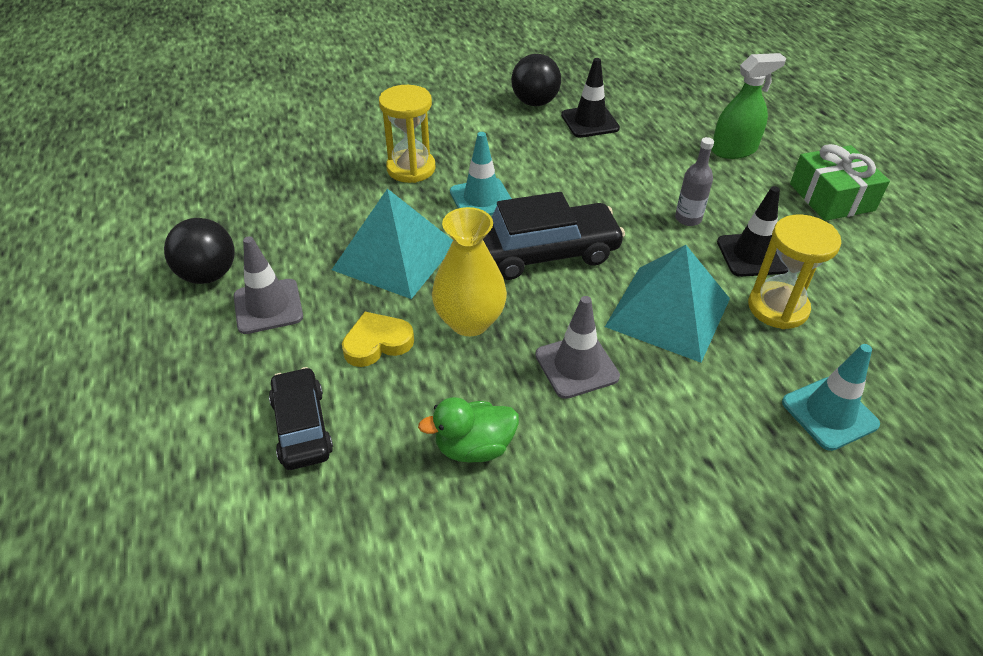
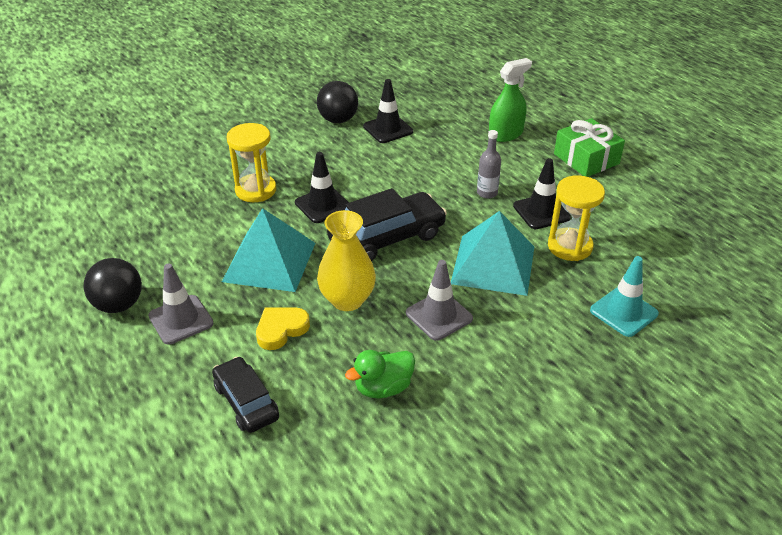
camera: 15 degrees left, 5 degrees down
turquoise traffic cone [450,132,512,216] -> black traffic cone [295,152,349,223]

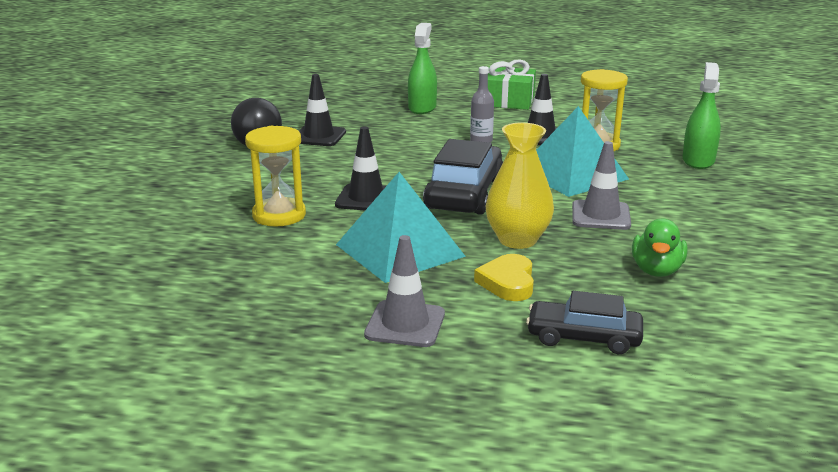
camera: 45 degrees left, 15 degrees down
black ball [84,258,142,313] -> none
turquoise traffic cone [590,256,659,337] -> green spray bottle [682,62,721,169]

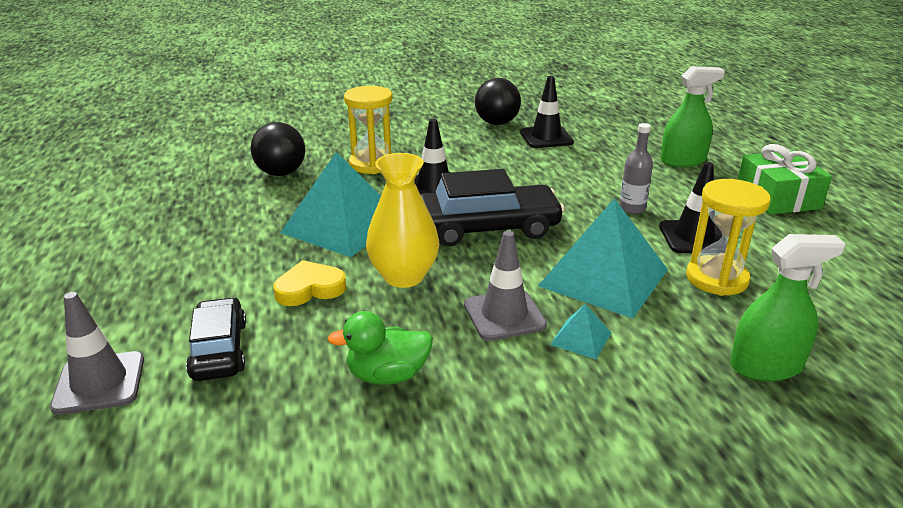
camera: 65 degrees right, 5 degrees up
grey traffic cone [364,235,445,347] -> grey traffic cone moved to [50,292,144,415]
none -> black ball [250,122,305,176]
none -> turquoise pyramid [550,304,611,359]

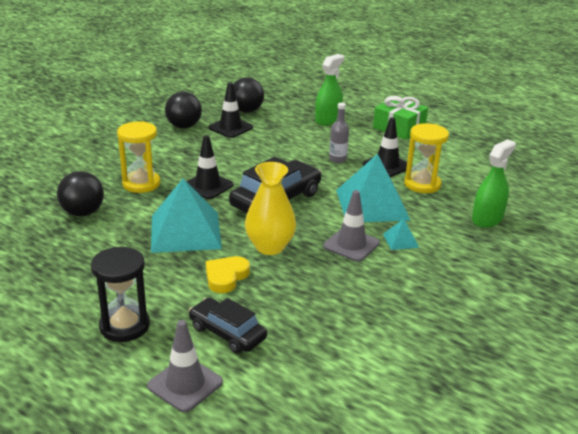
camera: 40 degrees left, 0 degrees up
green duck [327,311,433,385] -> none
none -> black hourglass [91,247,150,342]
none -> black ball [233,77,264,113]

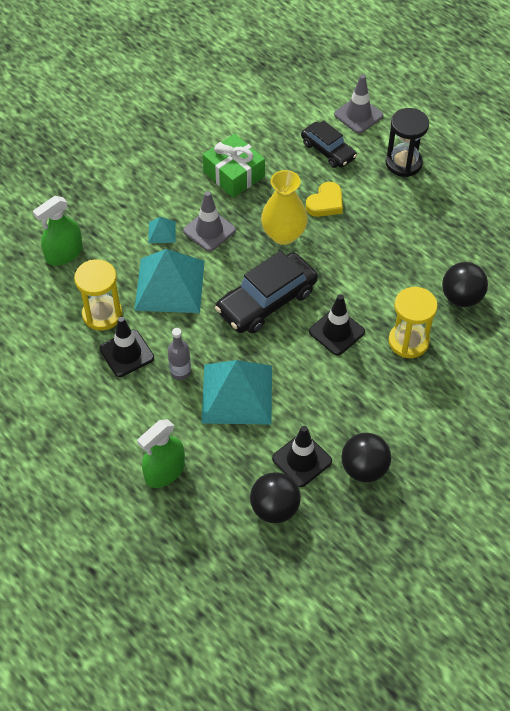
camera: 170 degrees left, 25 degrees up
turquoise pyramid [151,178,222,253] -> turquoise pyramid moved to [202,360,272,425]
green gift [373,96,428,140] -> green gift moved to [203,134,265,198]

